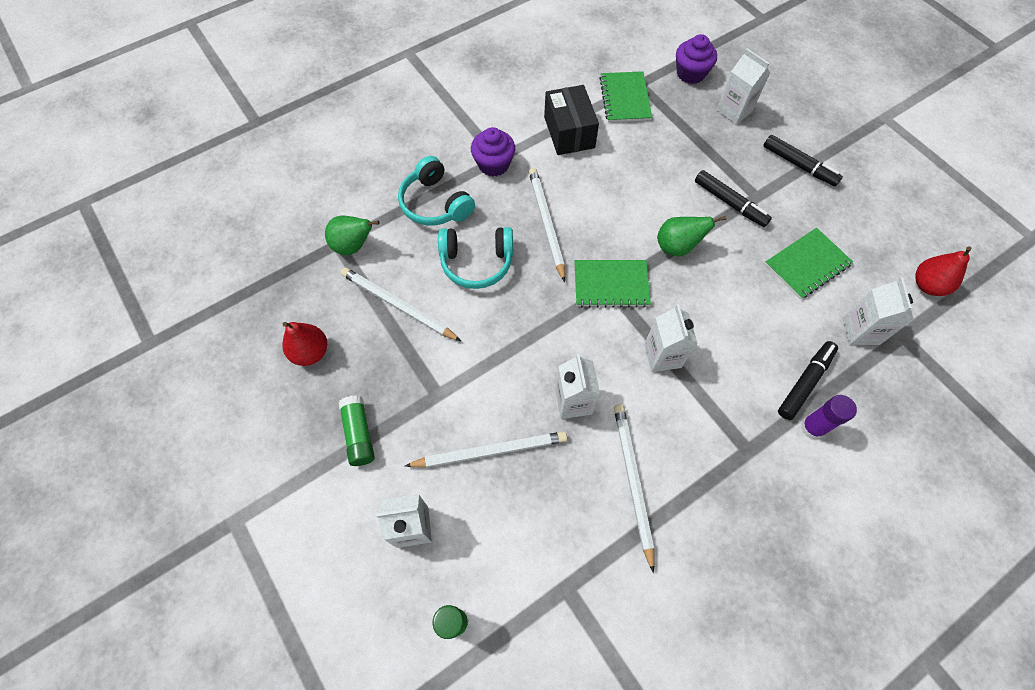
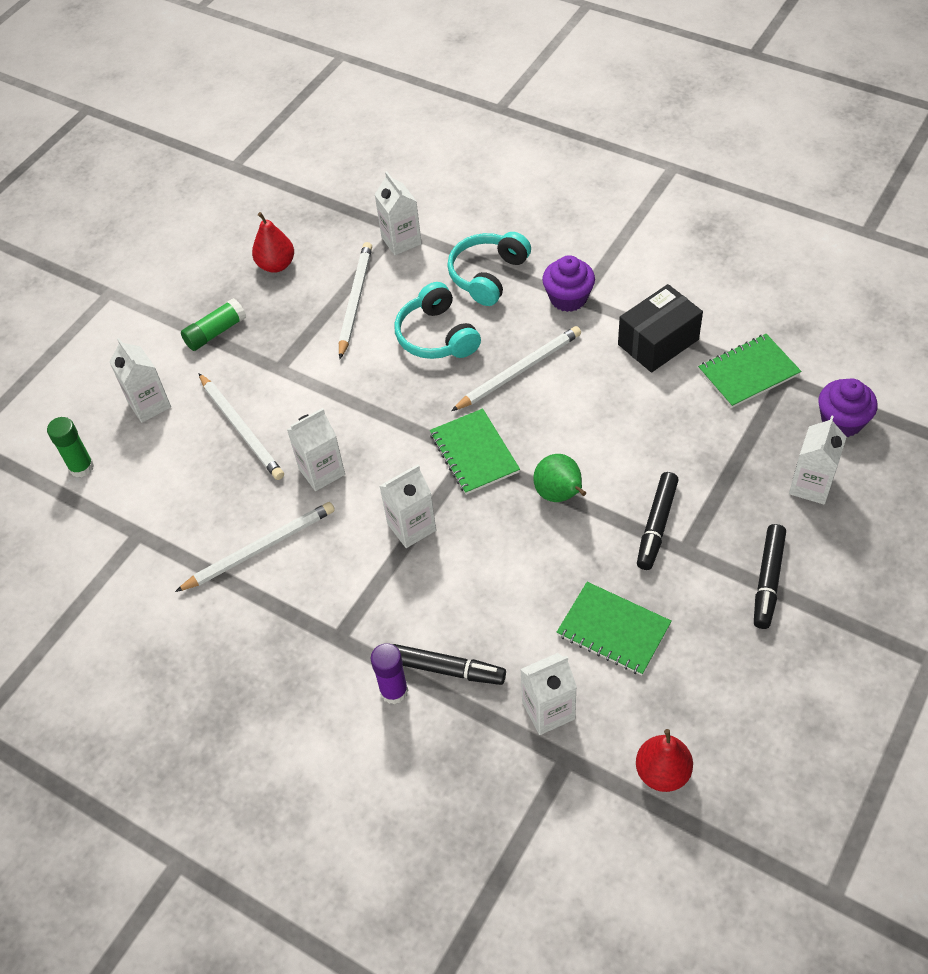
camera: 70 degrees right, 10 degrees down
green pear [325,216,380,255] -> white carton [374,171,422,255]

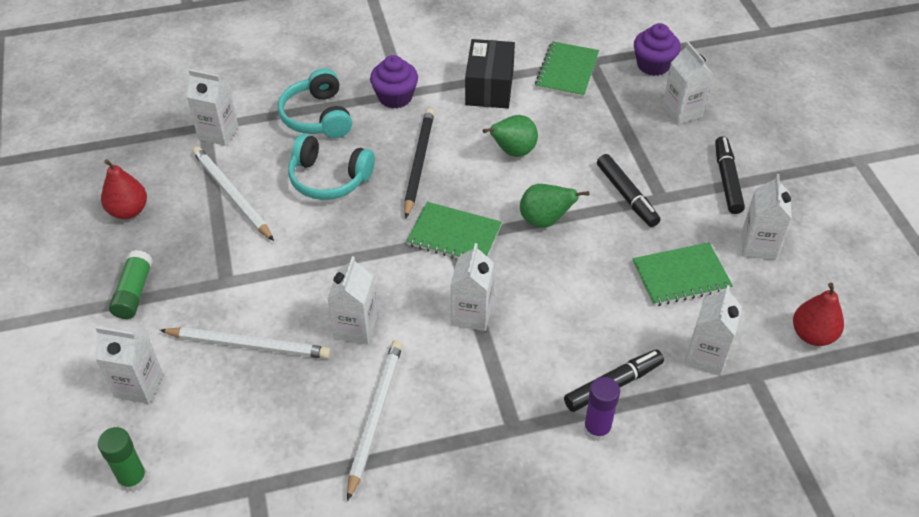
camera: 50 degrees left, 5 degrees down
white pencil [451,326,581,411] -> black pencil [404,108,435,218]
black marker [754,524,786,629] -> black marker turned 150 degrees counterclockwise [715,136,745,214]
none -> green pear [483,115,538,157]
none -> white carton [741,174,792,260]

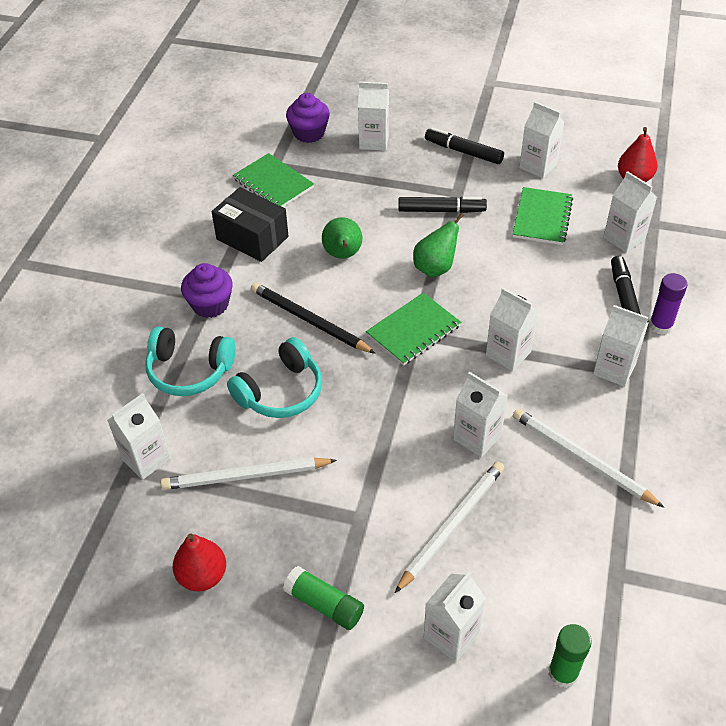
camera: 60 degrees left, 0 degrees up
none -> white carton [593,305,648,387]

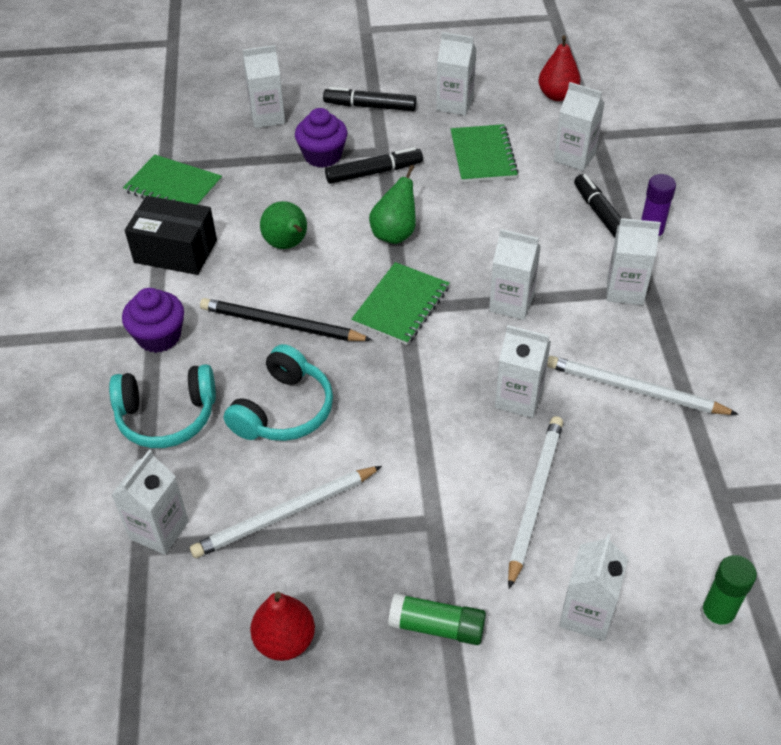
camera: 20 degrees left, 0 degrees up
purple cupcake [286,93,330,143] -> purple cupcake moved to [295,108,347,168]

